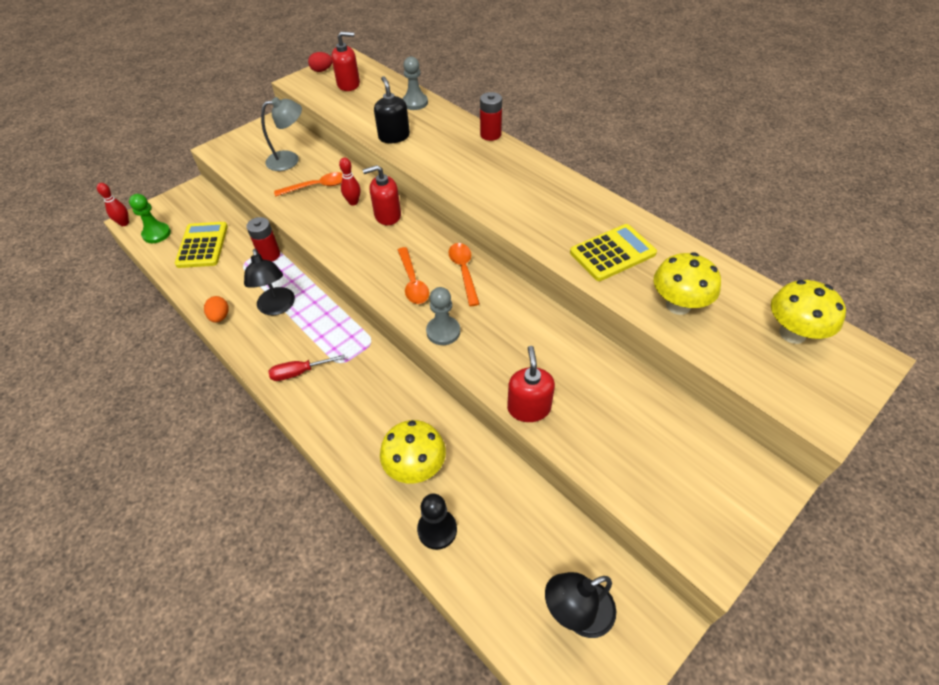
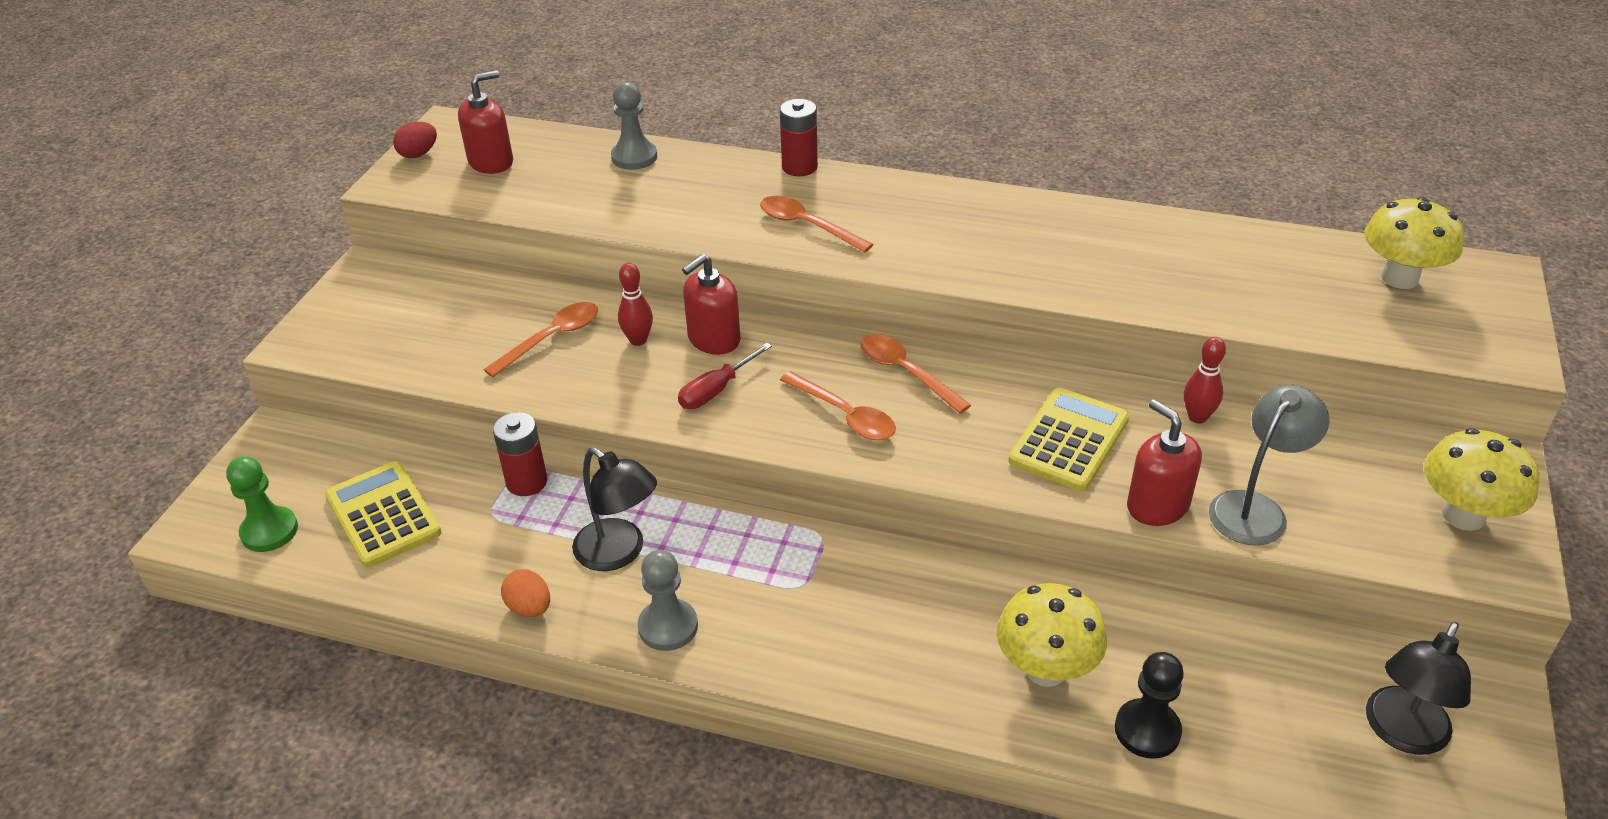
camera: 30 degrees left, 10 degrees down
red bowling pin [97,183,129,226] -> red bowling pin moved to [1184,337,1226,424]
grey lamp [261,97,302,171] -> grey lamp moved to [1209,384,1330,545]
red screwdriver [268,355,345,381] -> red screwdriver moved to [678,343,772,409]
black soap dispenser [374,76,410,143] -> none
grey pawn [426,287,460,345] -> grey pawn moved to [638,550,698,651]
yellow calculator [570,224,657,281] -> yellow calculator moved to [1009,388,1129,491]
yellow mushroom [653,252,721,315] -> yellow mushroom moved to [1424,428,1539,531]
none -> orange spoon [760,196,873,253]

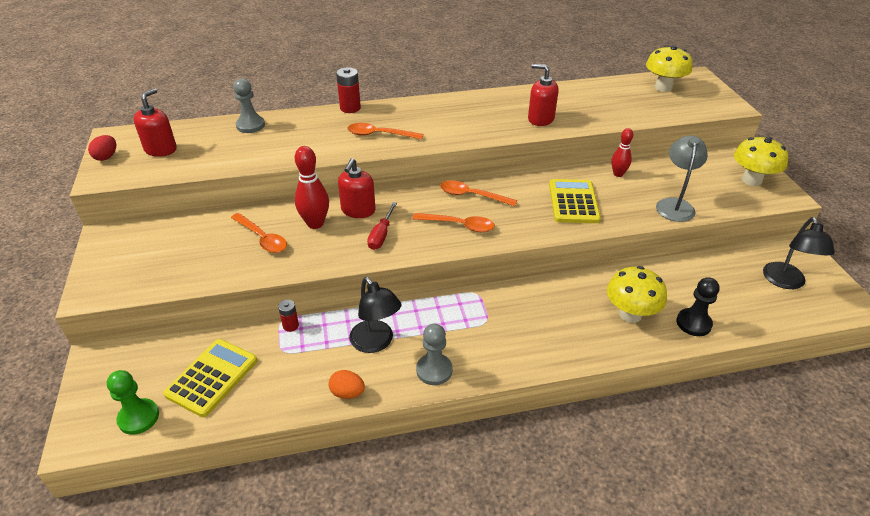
camera: 30 degrees left, 0 degrees up
yellow calculator [325,461,442,567] -> yellow calculator turned 90 degrees clockwise [163,339,257,417]
orange spoon [484,302,598,377] -> orange spoon turned 120 degrees clockwise [231,213,287,253]
red battery [493,412,547,496] -> red battery [278,300,299,332], size x0.61
black lamp [572,447,657,571] -> black lamp turned 45 degrees clockwise [349,277,402,353]
red bowling pin [618,263,653,346] -> red bowling pin [295,146,329,229], size x1.57
red soap dispenser [1127,399,1202,526] -> red soap dispenser moved to [528,64,559,126]

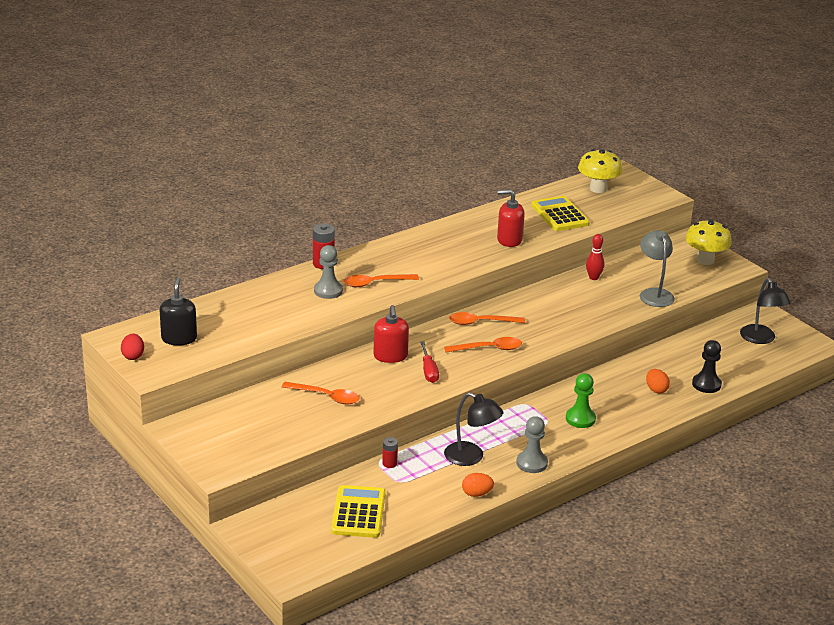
camera: 25 degrees left, 10 degrees down
green pawn [107,370,159,435] -> green pawn moved to [566,373,596,428]
red soap dispenser [133,88,177,157] -> black soap dispenser [160,277,197,346]
grey pawn [234,78,265,133] -> grey pawn moved to [314,245,343,299]
red bowling pin [295,146,329,229] -> none
yellow calculator [549,179,601,223] -> yellow calculator moved to [531,196,590,231]
yellow mushroom [607,266,667,323] -> orange egg [646,369,670,394]

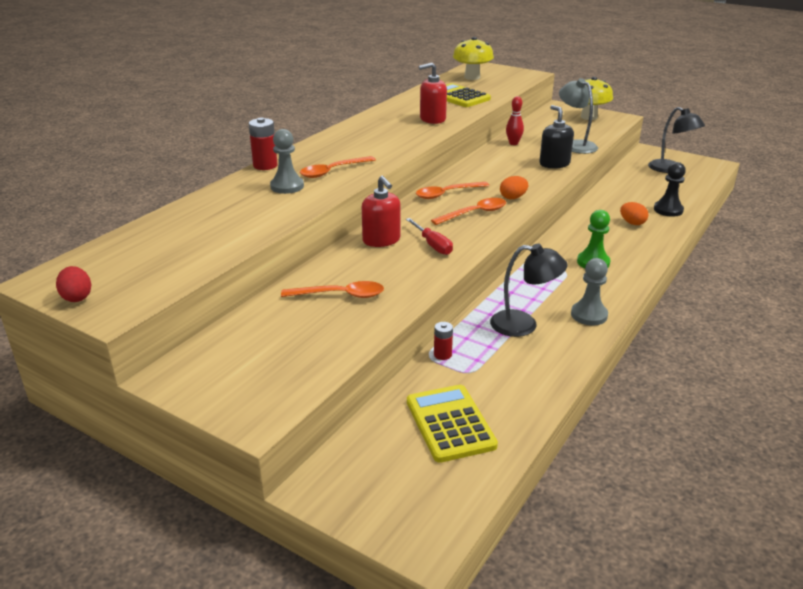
camera: 20 degrees left, 0 degrees up
black soap dispenser [160,277,197,346] -> black soap dispenser moved to [539,105,574,169]
orange egg [462,473,494,497] -> orange egg moved to [500,176,528,199]

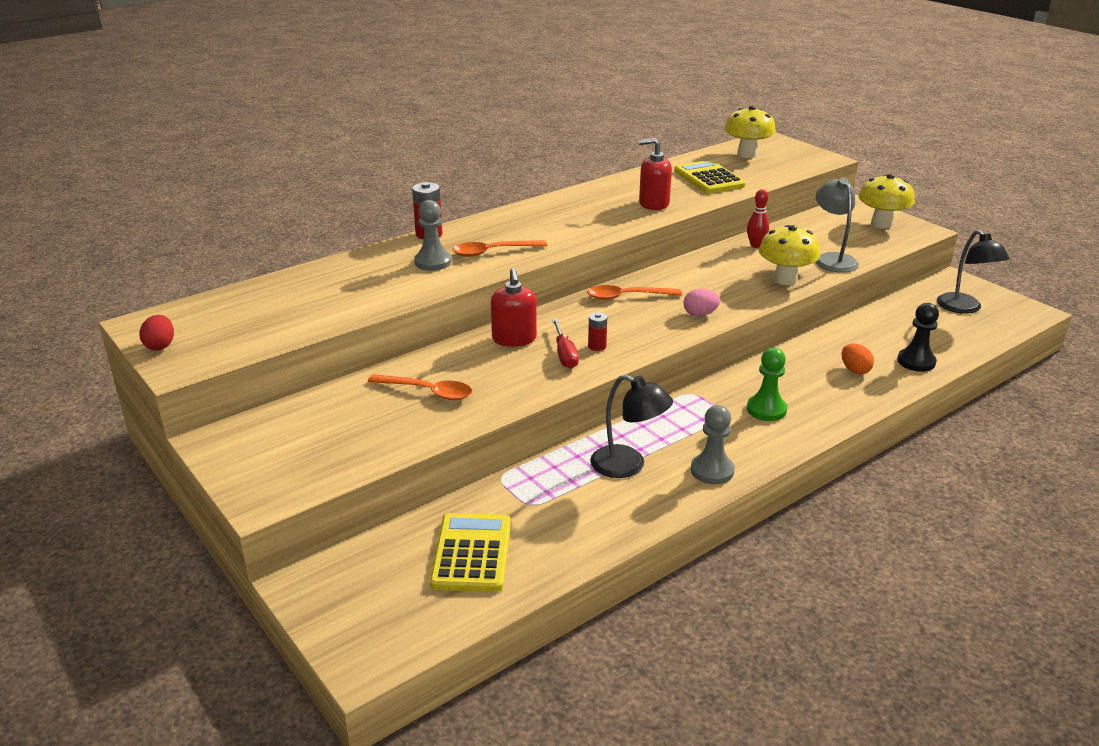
camera: 20 degrees right, 0 degrees up
orange spoon [431,198,506,225] -> none
red battery [434,322,453,360] -> red battery moved to [588,312,607,351]
orange egg [500,176,528,199] -> pink egg [683,289,720,316]
black soap dispenser [539,105,574,169] -> yellow mushroom [759,225,820,285]

